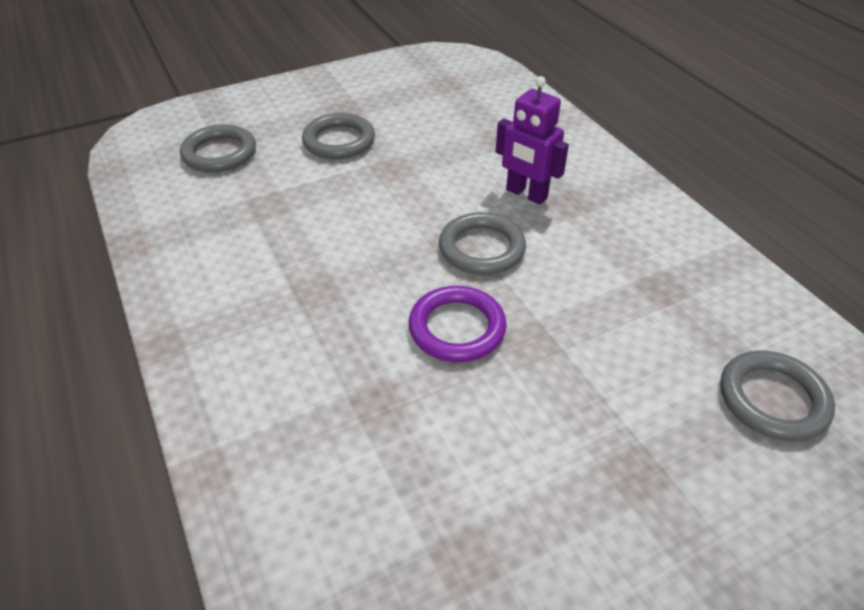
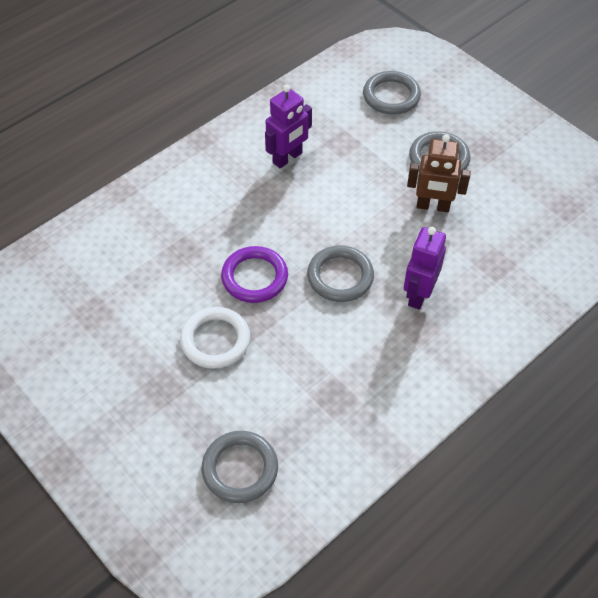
camera: 75 degrees right, 10 degrees up
none -> white ring [180,307,250,369]
none -> purple robot [265,85,312,168]
none -> brown robot [407,134,471,212]

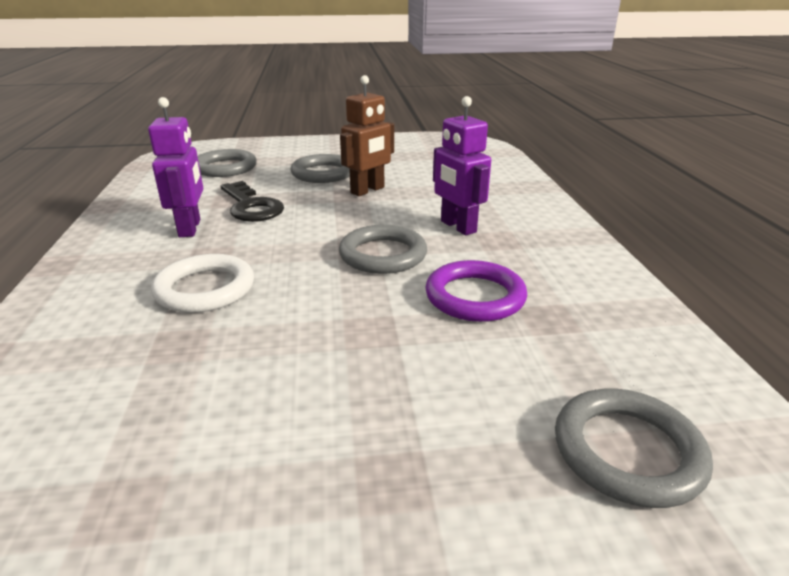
camera: 55 degrees left, 25 degrees down
white ring [180,307,250,369] -> white ring moved to [151,254,254,313]
purple ring [221,246,288,303] -> purple ring moved to [425,260,527,322]
none -> black key [220,181,284,222]

